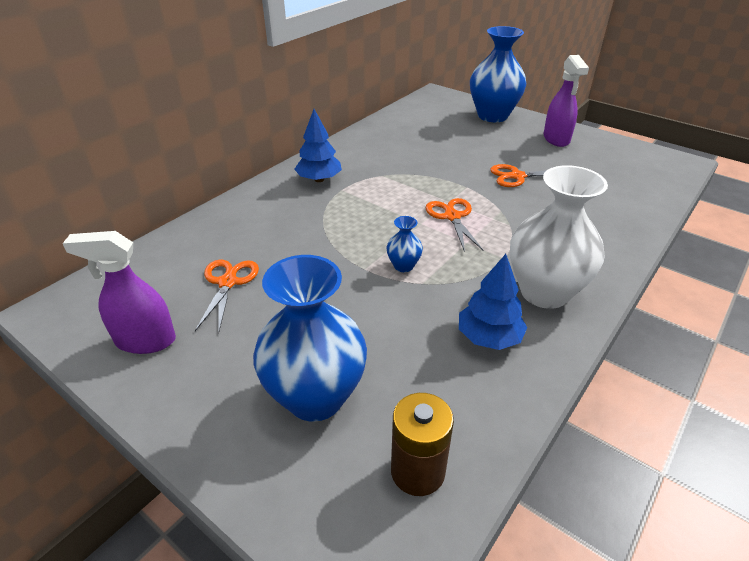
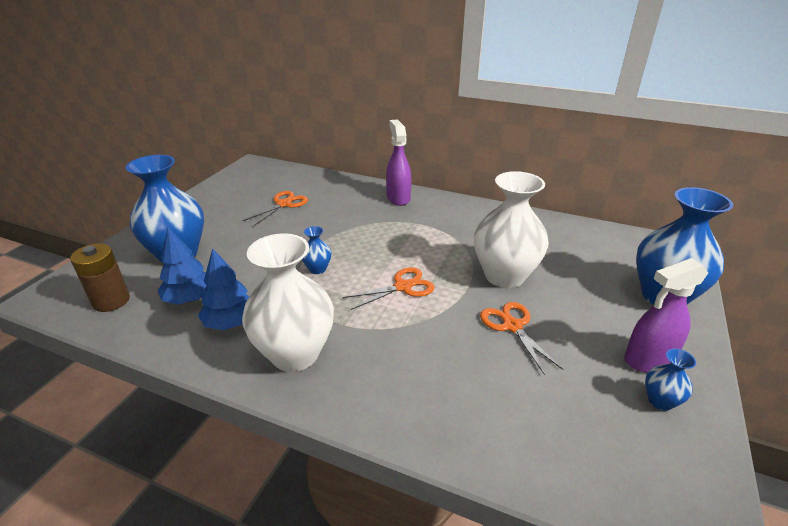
camera: 75 degrees right, 5 degrees down
purple spray bottle [62,231,176,354] -> purple spray bottle moved to [386,119,411,206]
orange scissors [195,260,259,331] -> orange scissors turned 45 degrees counterclockwise [243,191,308,226]
blue tree [294,109,342,182] -> blue tree moved to [157,227,207,304]
none -> white vase [474,171,549,288]
none -> blue vase [645,349,696,411]

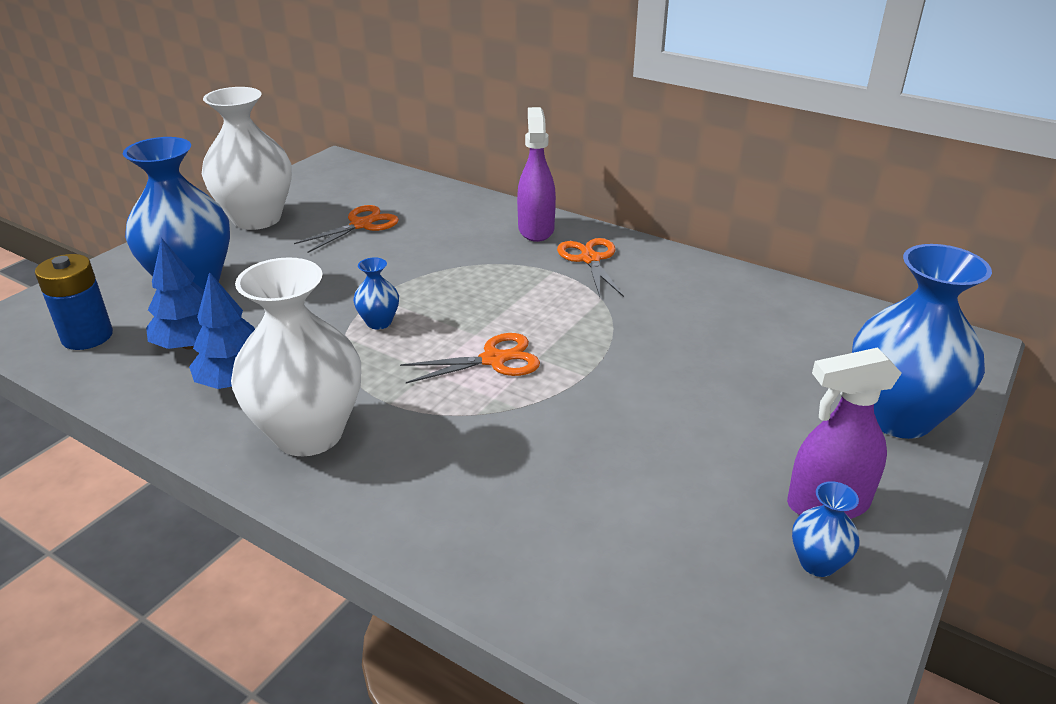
camera: 10 degrees right, 0 degrees up
brown battery [70,243,130,312] -> blue battery [35,254,113,350]
white vase [474,171,549,288] -> white vase moved to [202,87,292,230]
orange scissors [480,302,564,375] -> orange scissors moved to [557,238,624,297]

